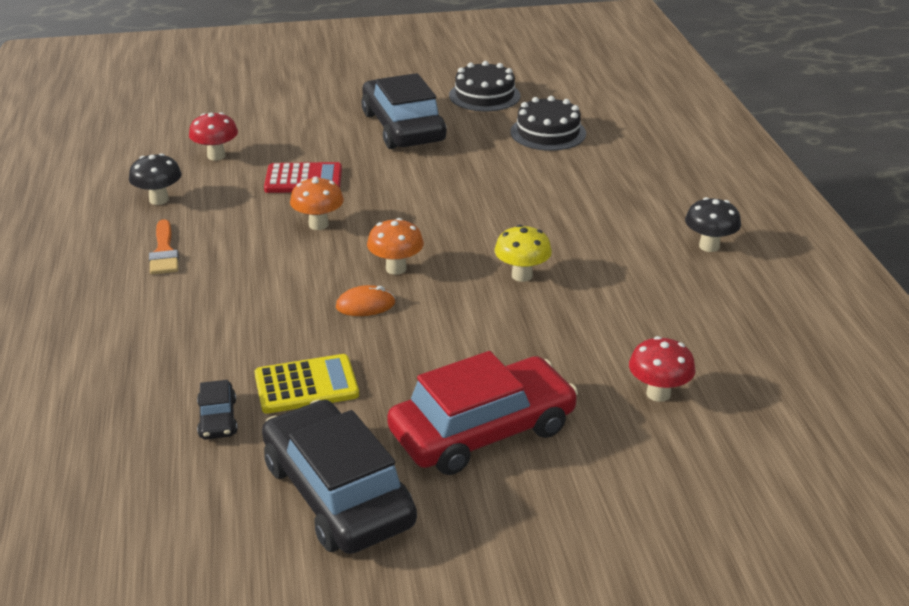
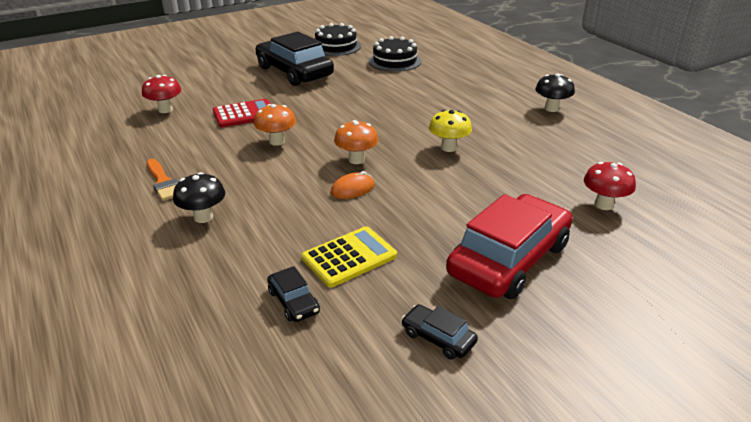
camera: 20 degrees left, 0 degrees up
black mushroom [129,153,182,205] -> black mushroom moved to [173,172,225,223]
black car [262,400,417,554] -> black car [401,304,478,360], size x0.43

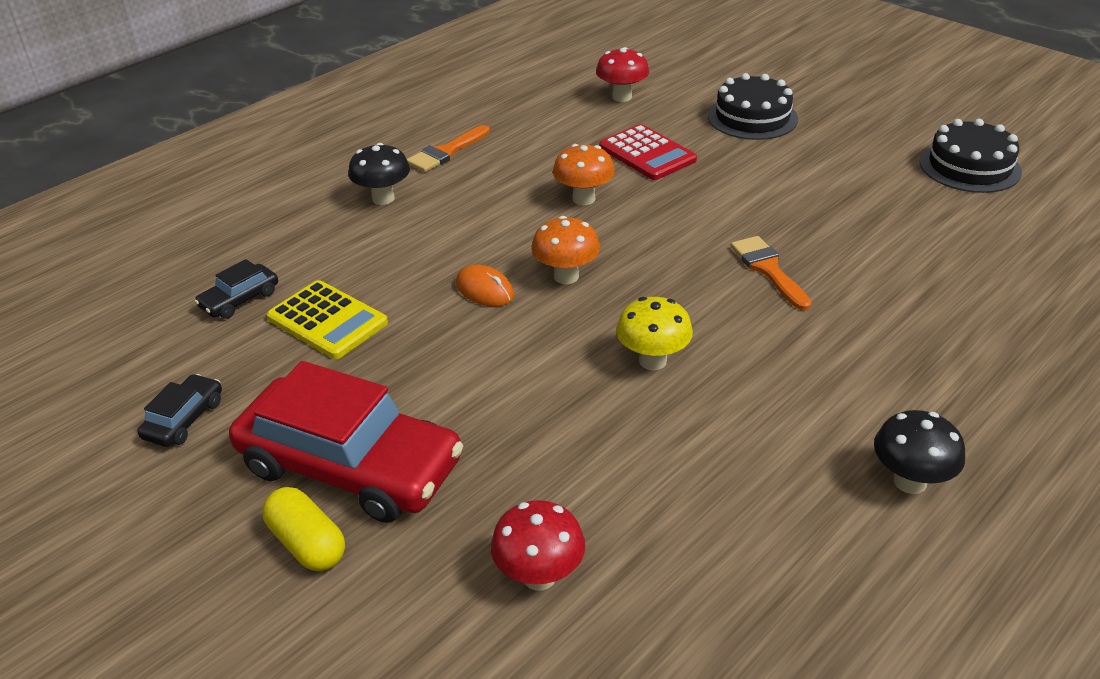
camera: 75 degrees right, 5 degrees up
black car [255,31,334,86] -> none
black cake [369,36,421,72] -> black cake moved to [708,73,798,140]
none -> yellow capsule [262,487,345,571]
none -> orange brush [731,236,812,311]

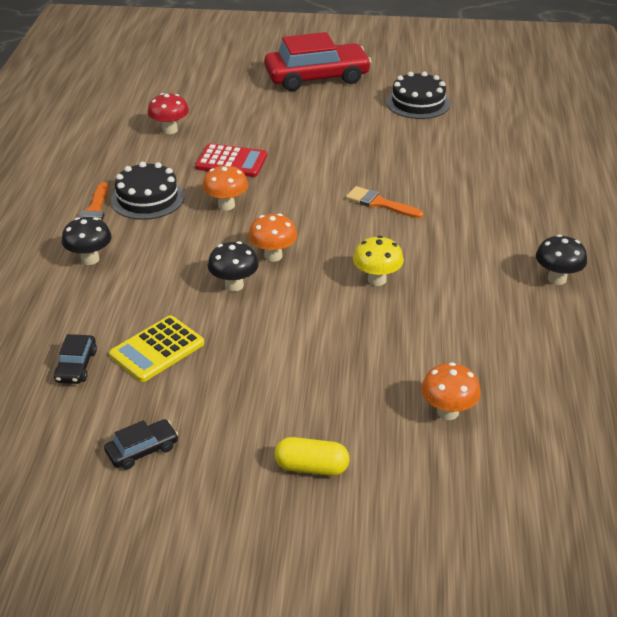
camera: 40 degrees left, 0 degrees up
black car [137,374,222,447] -> black car turned 75 degrees clockwise [104,419,178,469]
red car [229,361,463,523] -> red car moved to [264,32,372,91]
yellow calculator [267,280,388,359] -> yellow calculator turned 135 degrees clockwise [109,315,204,382]
orange mouse [456,265,514,307] -> black mushroom [208,241,259,291]
red mushroom [491,500,585,591] -> orange mushroom [421,362,481,420]
black cake [708,73,798,140] -> black cake moved to [111,162,184,220]

